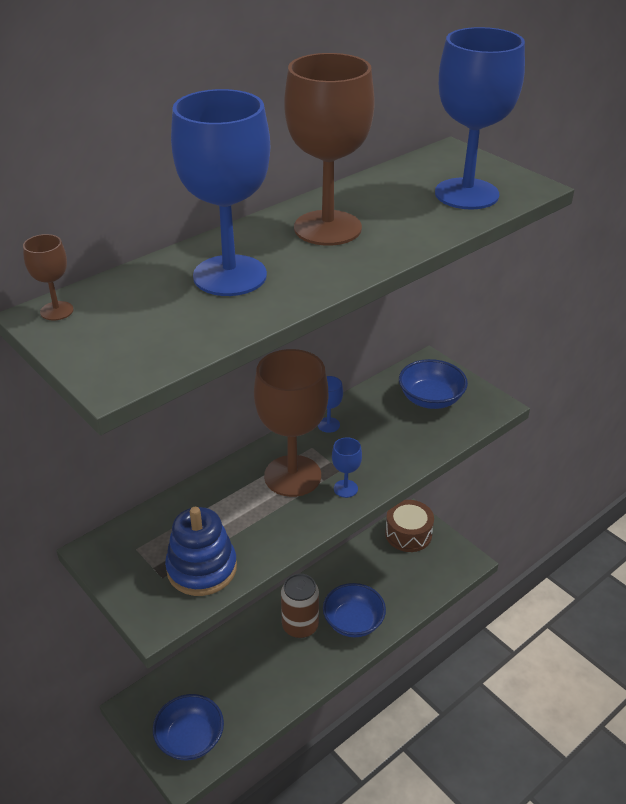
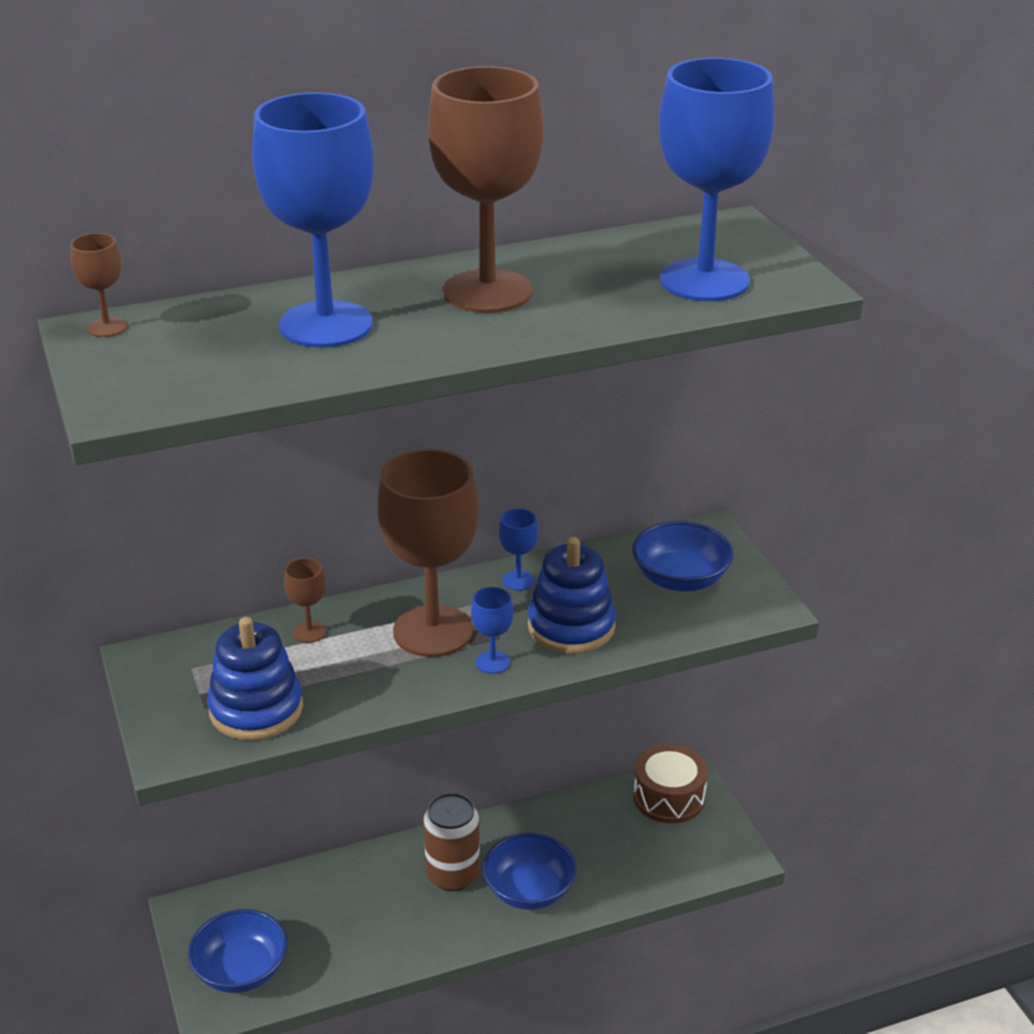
camera: 20 degrees right, 5 degrees down
none -> brown goblet [284,558,326,643]
none -> blue stacking toy [528,537,616,654]

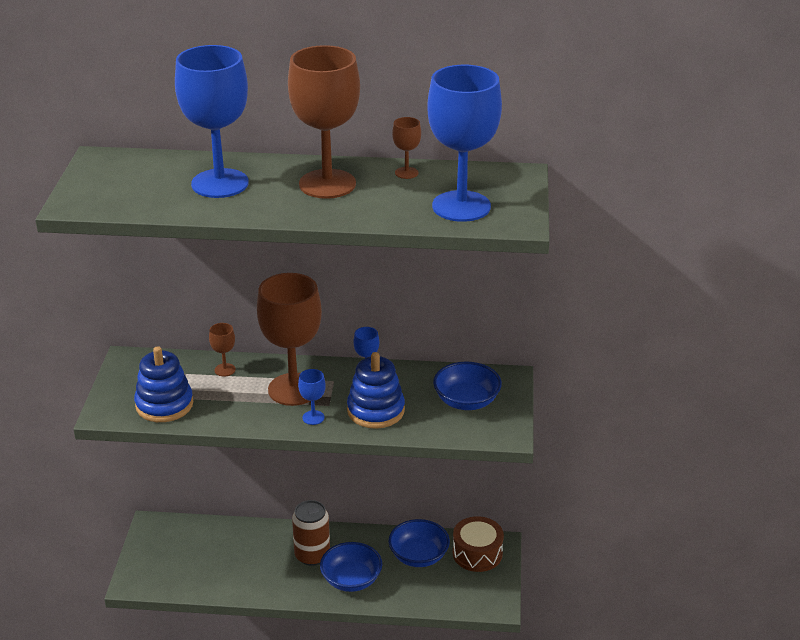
camera: 25 degrees right, 0 degrees up
brown goblet [70,233,127,337] -> brown goblet moved to [392,117,421,179]
blue bowl [188,909,287,993] -> blue bowl moved to [388,519,450,567]

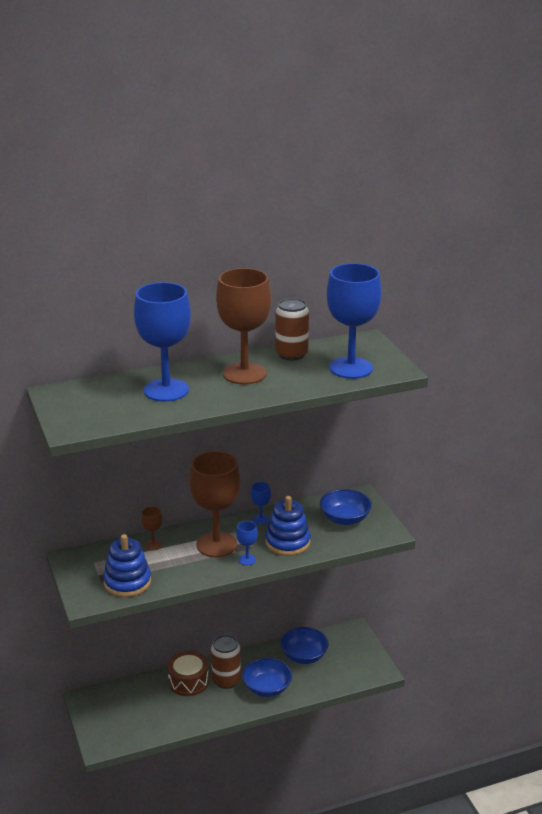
camera: 25 degrees left, 5 degrees down
brown goblet [392,117,421,179] -> brown can [275,298,309,361]
brown drum [453,516,504,572] -> brown drum moved to [167,651,209,696]

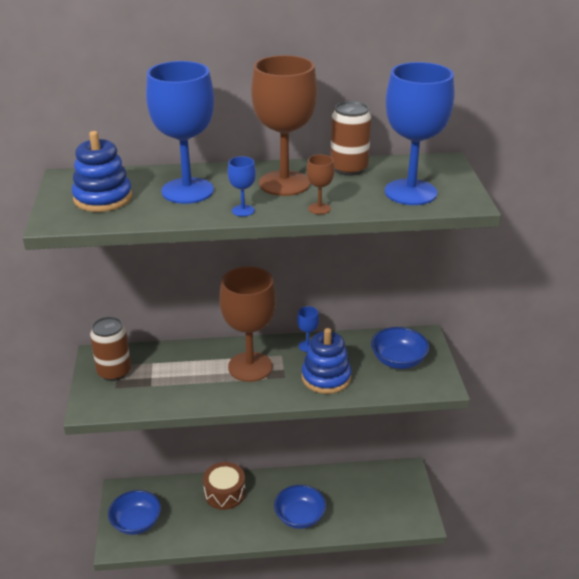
camera: 15 degrees right, 5 degrees up
blue stacking toy [103,534,151,597] -> blue stacking toy moved to [72,131,132,212]
brown goblet [141,507,162,551] -> brown goblet moved to [306,155,335,214]
brown can [211,635,241,689] -> brown can moved to [90,317,131,381]
blue goblet [236,521,258,565] -> blue goblet moved to [228,156,256,217]
blue bowl [280,627,329,664] -> blue bowl moved to [108,490,161,535]

